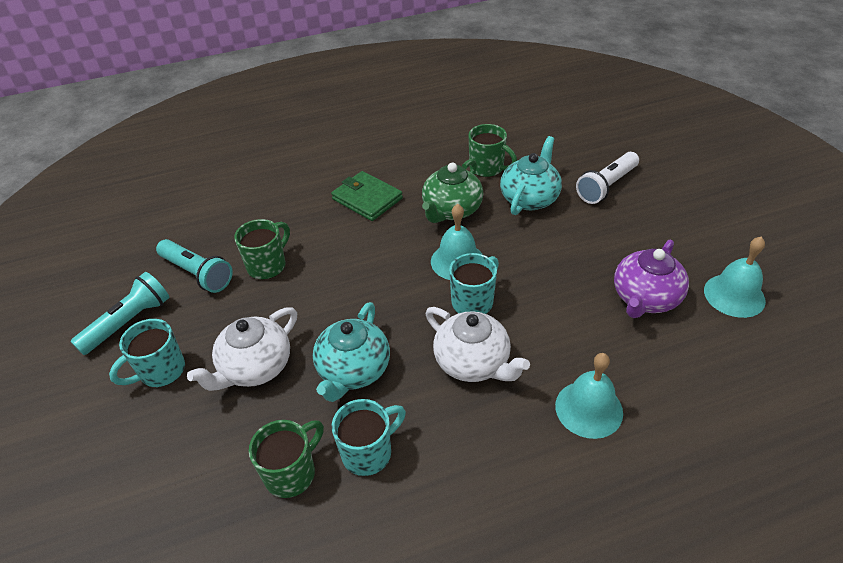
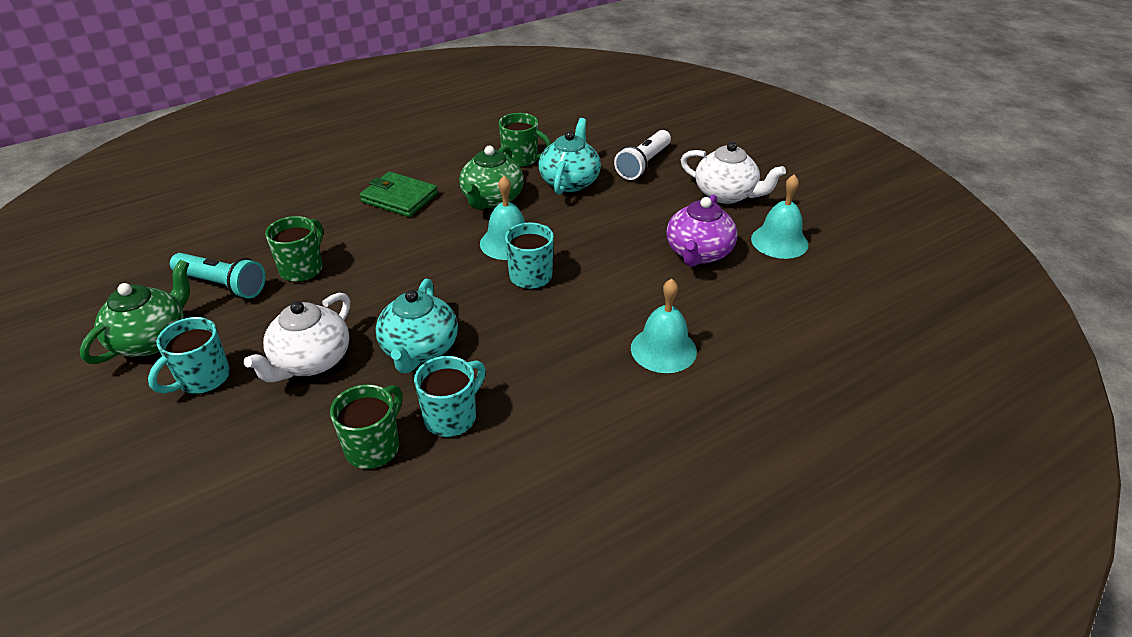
camera: 15 degrees left, 5 degrees down
turquoise flashlight [71,272,170,355] -> green teapot [80,260,190,364]
white teapot [426,307,530,382] -> white teapot moved to [681,142,786,204]

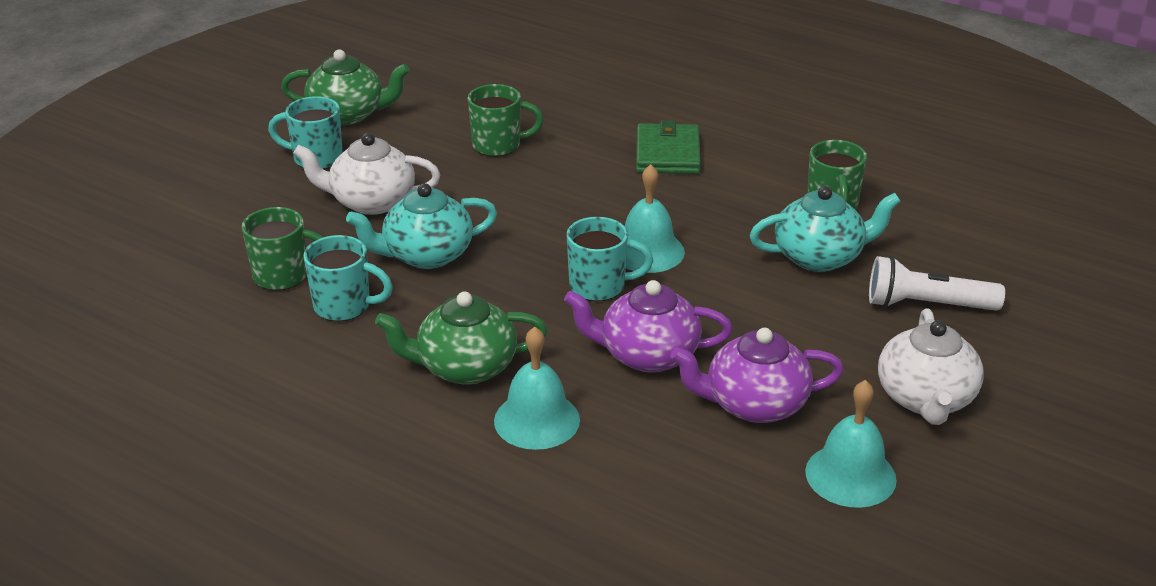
camera: 65 degrees right, 5 degrees down
turquoise flashlight [170,253,266,299] -> none
green teapot [459,145,524,209] -> green teapot moved to [375,291,548,385]
none -> purple teapot [564,280,733,373]

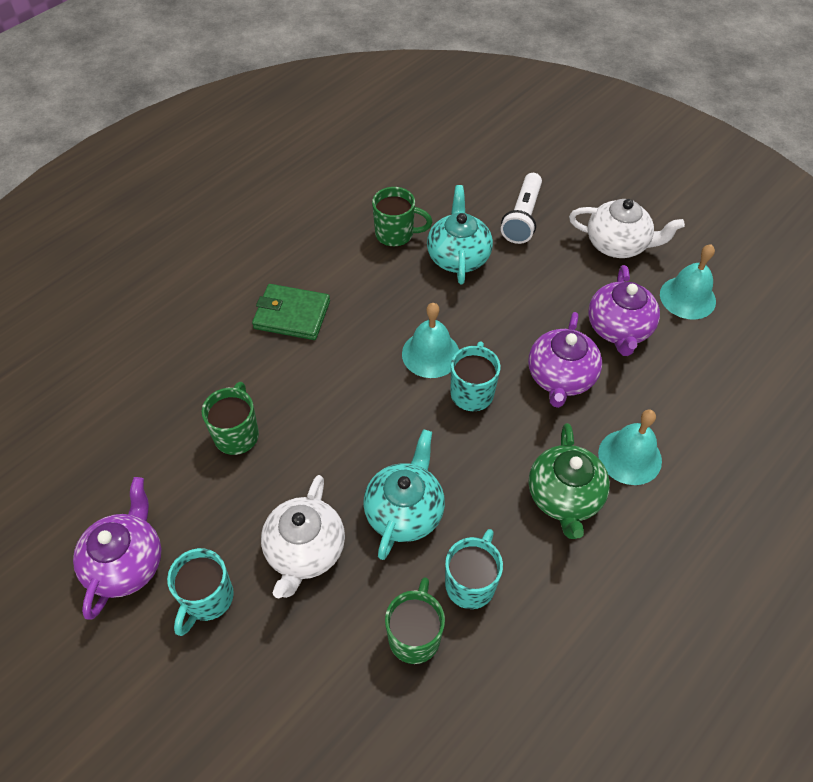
camera: 80 degrees left, 20 degrees up
green teapot [281,49,410,125] -> purple teapot [73,477,162,620]
turquoise teapot [346,183,497,269] -> turquoise teapot turned 150 degrees counterclockwise [363,429,445,560]

